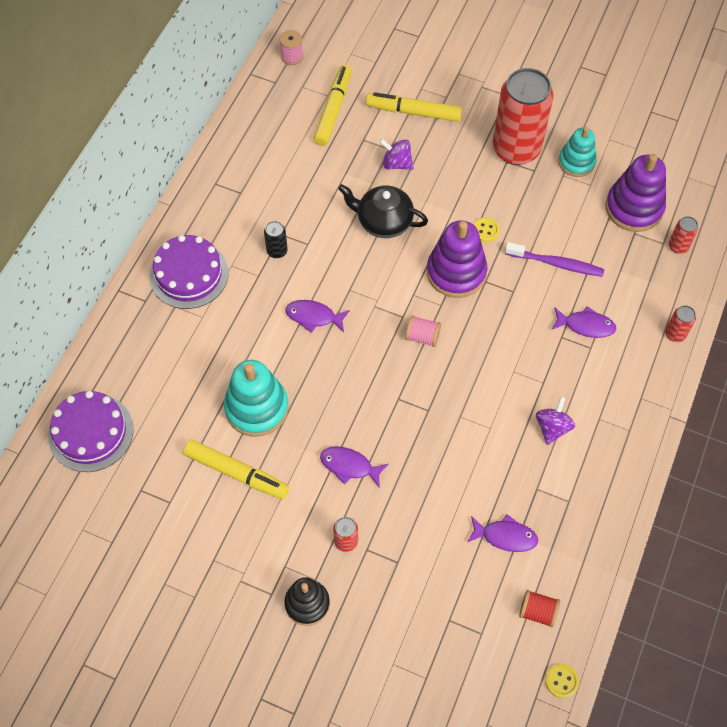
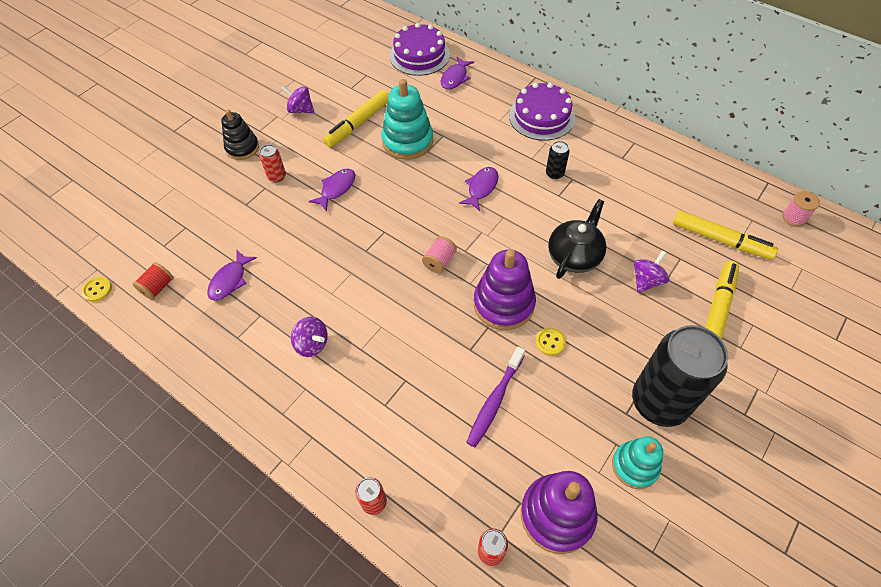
camera: 105 degrees right, 5 degrees down
red can [492,68,554,165] -> black can [632,325,728,427]
purple fish [551,306,616,338] -> purple fish moved to [441,57,474,90]
none -> purple spinning top [281,86,315,113]

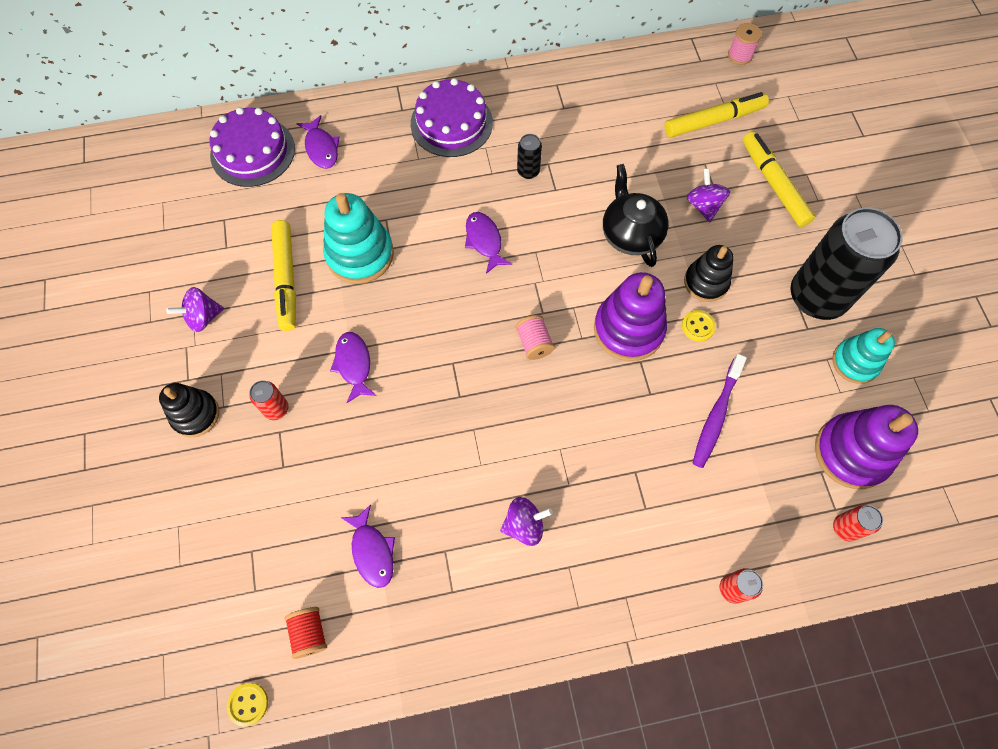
camera: 50 degrees left, 10 degrees up
purple toothbrush [466,347,525,447] -> purple toothbrush turned 45 degrees clockwise [693,354,747,468]
none -> black stacking toy [684,245,734,302]

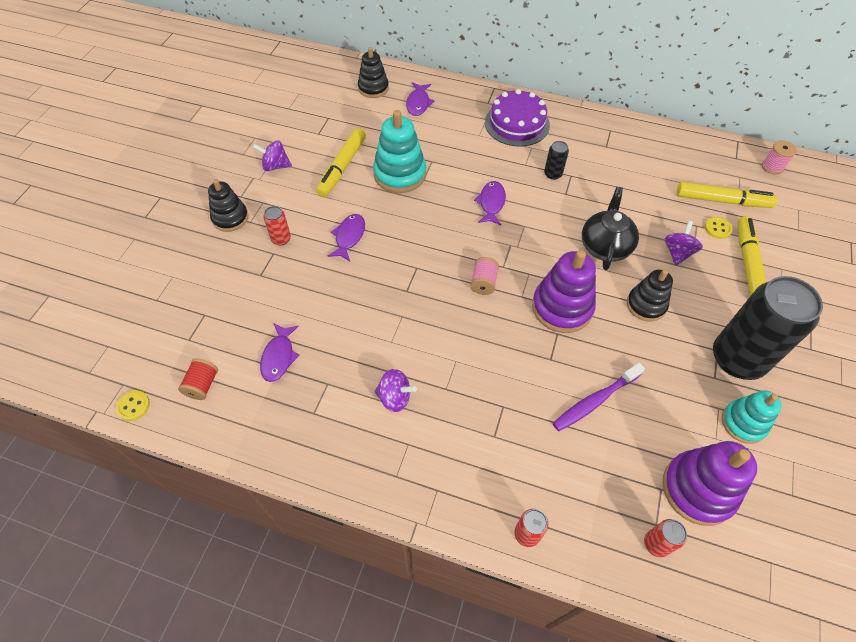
camera: 30 degrees right, 10 degrees down
purple cake [210,107,295,187] -> black stacking toy [358,47,389,98]
yellow button [682,310,716,342] -> yellow button moved to [705,217,733,239]

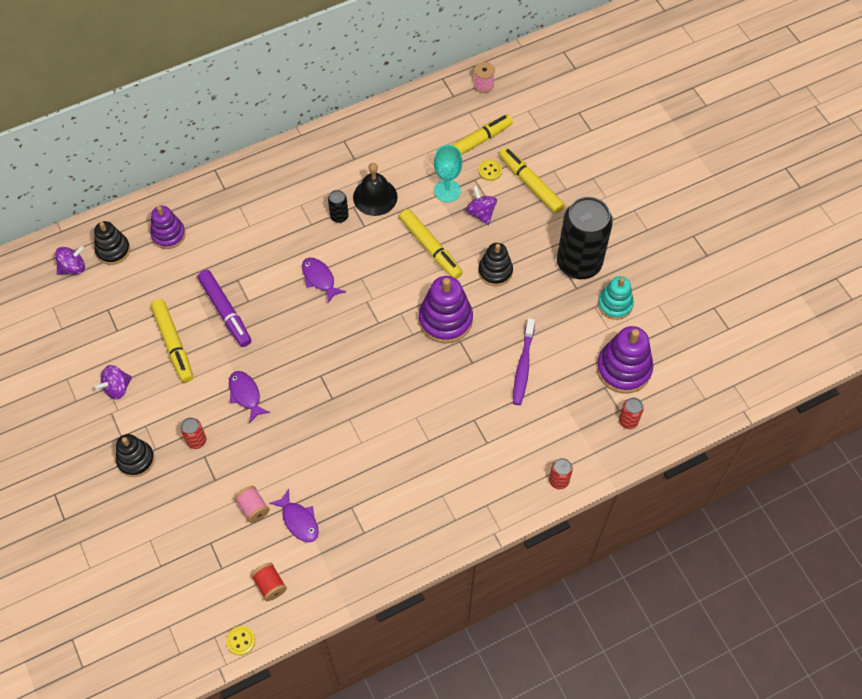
camera: 45 degrees left, 5 degrees up
turquoise stacking toy [373,110,426,193] -> purple marker [198,270,251,347]
purple spinning top [374,369,417,412] -> purple spinning top moved to [55,245,85,275]
purple fish [406,82,434,116] -> purple stacking toy [150,206,186,249]
pink spool [470,257,499,295] -> pink spool moved to [235,486,270,523]
purple cake [485,89,550,147] -> none
black teapot [582,187,639,270] -> yellow marker [399,209,463,279]
none -> black bell [353,163,398,216]
none -> turquoise goblet [434,145,462,202]

